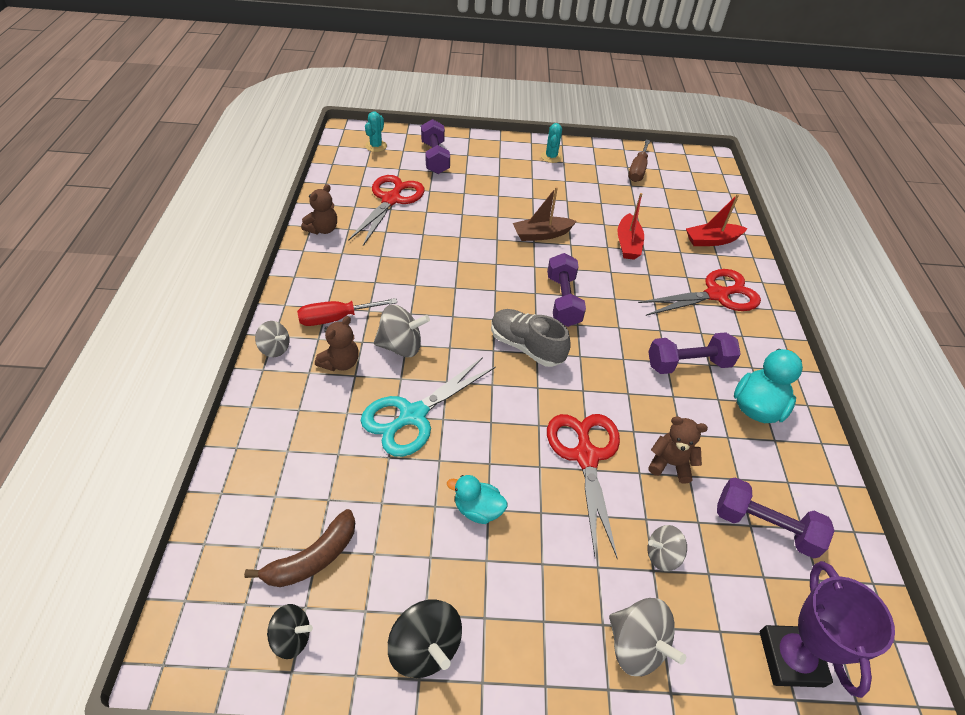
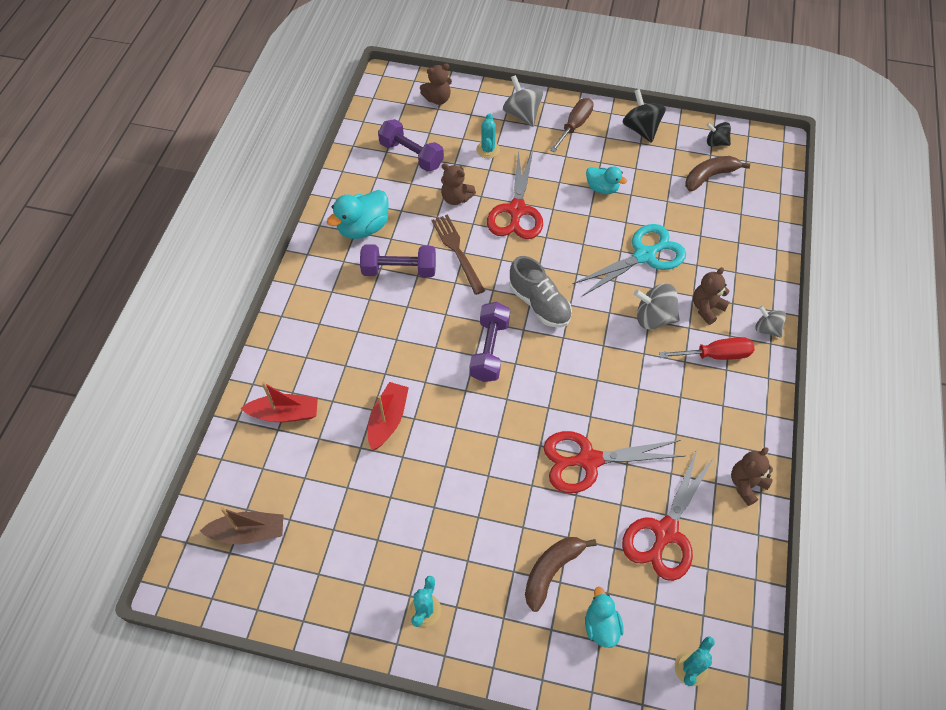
camera: 165 degrees left, 10 degrees up
purple dumbbell [421,119,450,174] -> turquoise duck [585,587,623,648]
brown boat [513,187,577,241] -> brown boat moved to [200,507,283,544]
brown screwdriver [628,140,650,182] -> brown screwdriver moved to [550,98,594,152]
red scissors [638,269,761,316] -> red scissors moved to [543,431,685,493]
grey spinning top [648,525,687,571] -> turquoise cactus [476,113,500,158]
purple trophy [760,561,895,698] -> brown teddy bear [420,63,452,105]
none -> brown fork [431,214,485,295]
none -> brown banana [525,537,597,612]

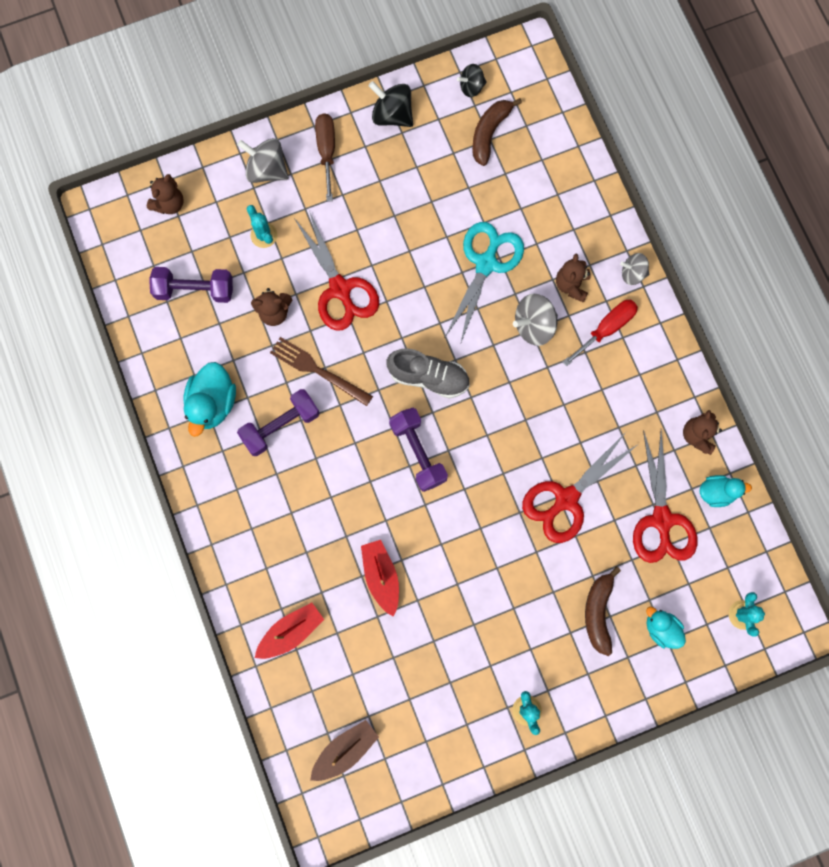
camera: 35 degrees left, 20 degrees up
turquoise duck [586,166,627,194] -> turquoise duck moved to [700,475,752,507]

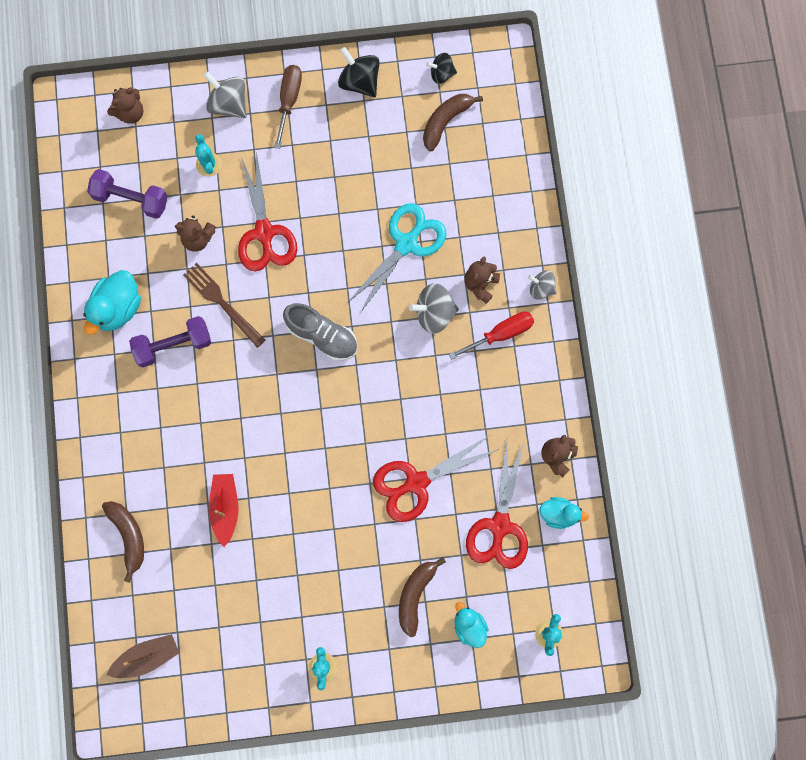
camera: 15 degrees right, 0 degrees up
red boat [255,603,324,659] -> brown banana [102,501,144,583]
purple dumbbell [389,408,448,492] -> none

